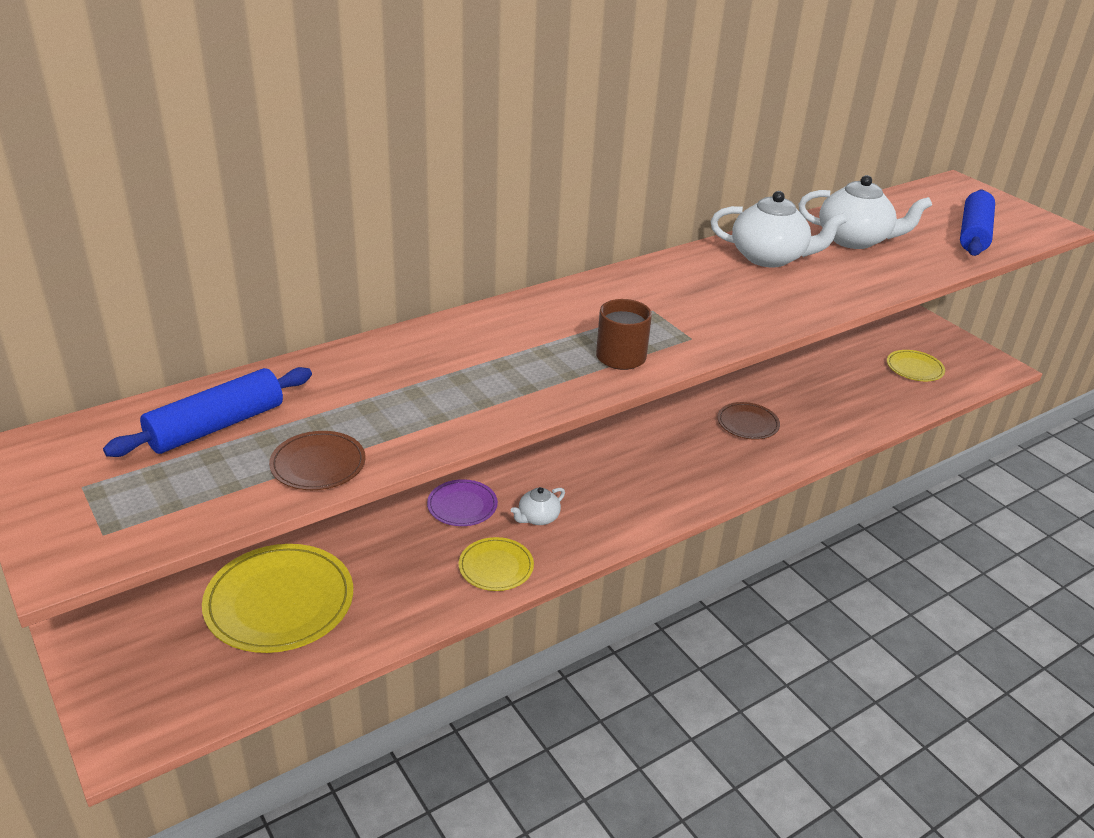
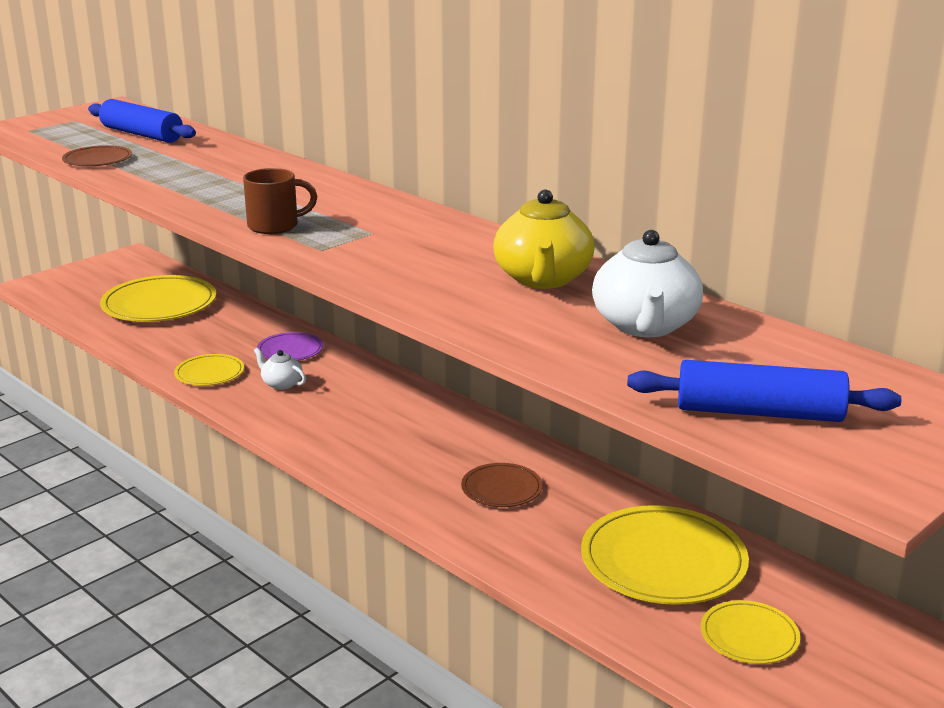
camera: 80 degrees right, 10 degrees down
white teapot [710,191,847,267] -> yellow teapot [493,189,595,289]
none -> yellow plate [581,505,749,605]

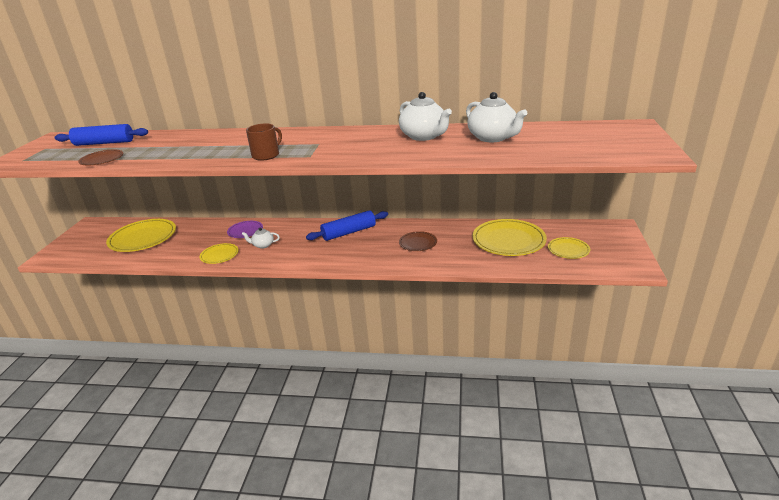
camera: 35 degrees left, 5 degrees up
yellow teapot [493,189,595,289] -> white teapot [399,92,452,141]
blue rolling pin [627,360,901,422] -> blue rolling pin moved to [306,210,388,241]

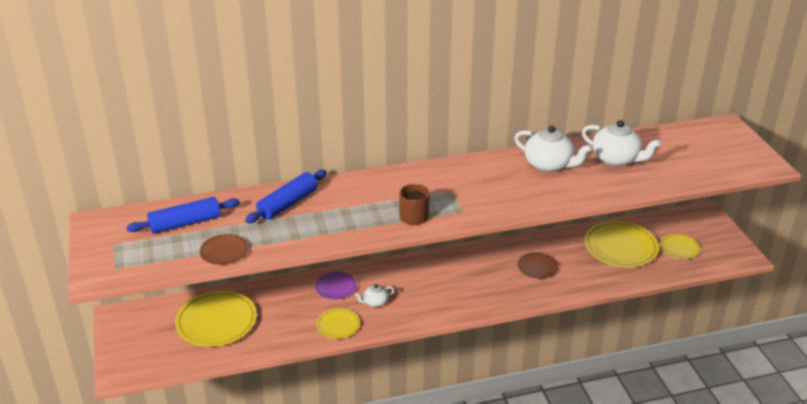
camera: 25 degrees left, 5 degrees up
blue rolling pin [306,210,388,241] -> blue rolling pin moved to [245,170,327,223]

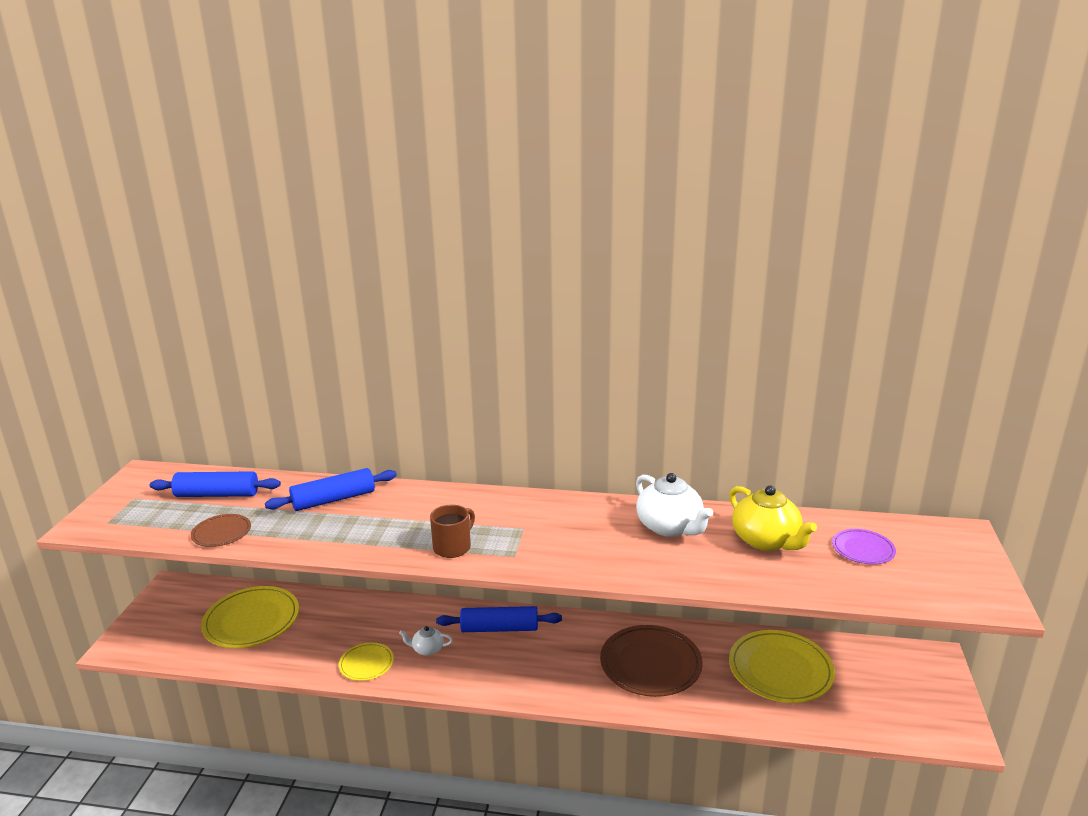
camera: 25 degrees right, 10 degrees down
purple plate [315,272,357,300] -> purple plate moved to [832,529,896,565]
brown plate [517,252,558,279] -> brown plate [600,625,703,697], size x1.85
white teapot [582,120,661,166] -> yellow teapot [729,485,817,551]
yellow plate [660,234,700,259] -> none
none -> blue rolling pin [436,606,562,632]

